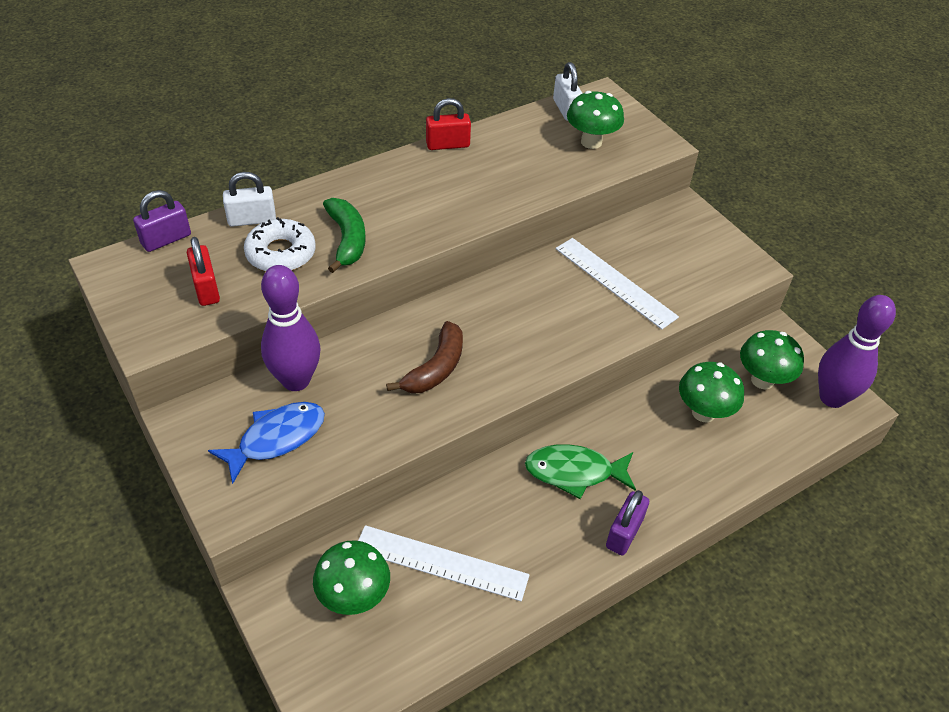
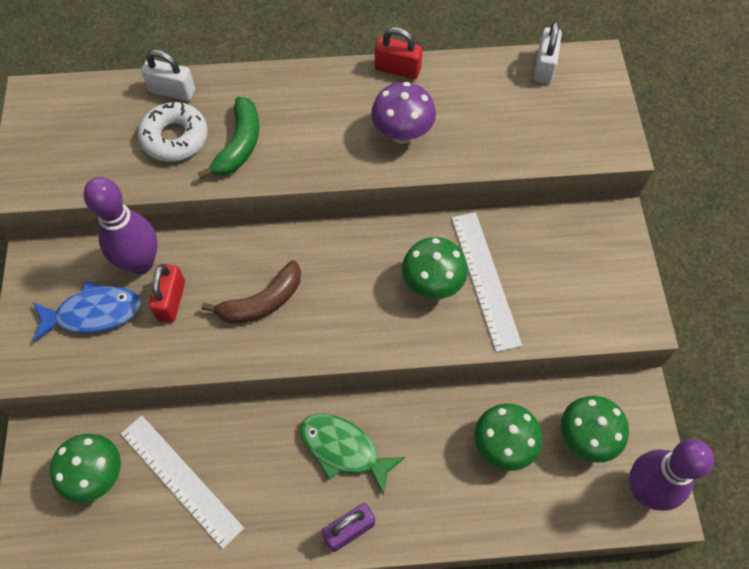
camera: 30 degrees right, 15 degrees up
purple padlock [133,190,191,252] -> none
red padlock [187,237,220,306] -> red padlock moved to [149,264,185,322]
green mushroom [567,91,624,149] -> green mushroom moved to [402,237,468,299]
none -> purple mushroom [371,82,436,144]

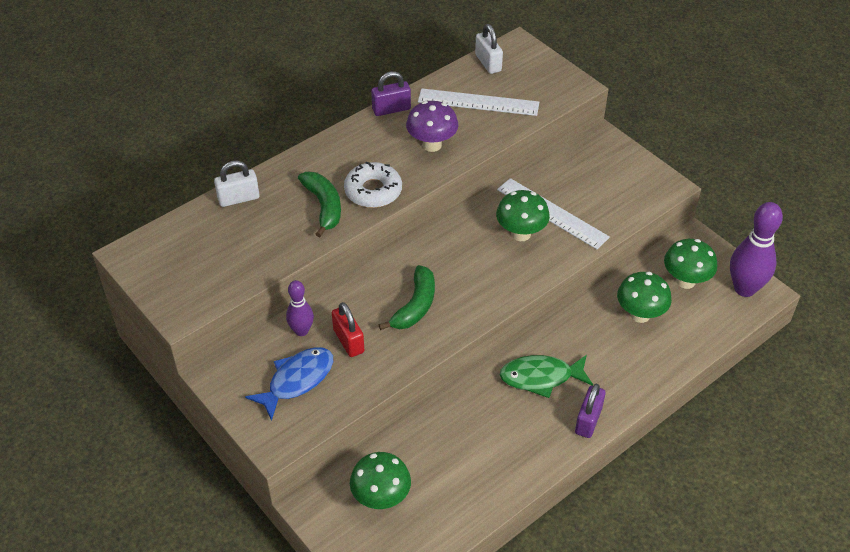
camera: 35 degrees left, 15 degrees down
purple bowling pin [84,177,158,274] -> purple bowling pin [286,280,314,336], size x0.58
white ruler [121,415,244,549] -> white ruler moved to [418,88,539,116]
white donut [138,102,208,162] -> white donut moved to [344,162,402,208]
brown banana [202,260,301,324] -> green banana [379,265,435,330]
red padlock [375,27,422,79] -> purple padlock [371,71,411,116]

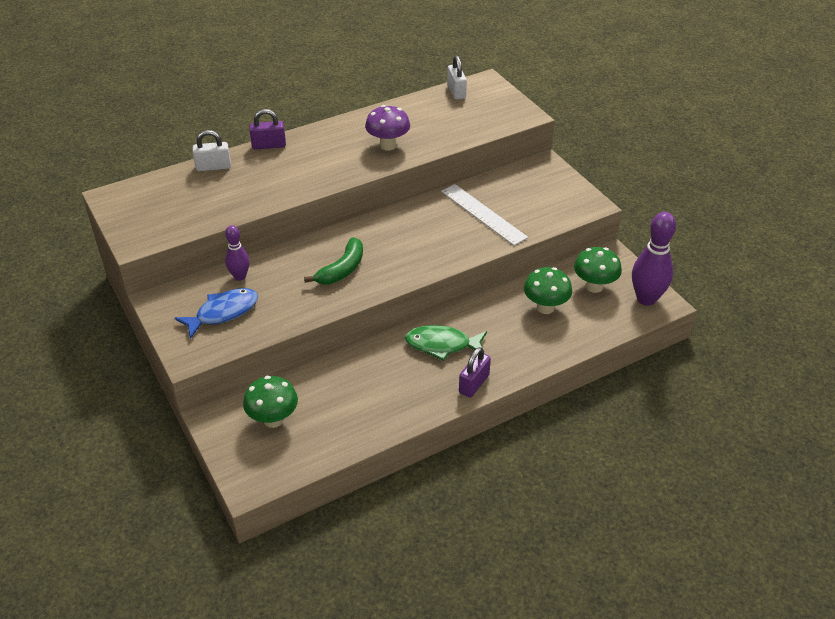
camera: 10 degrees right, 5 degrees down
green banana [298,172,341,237] -> none
red padlock [332,302,364,357] -> none
white donut [344,162,402,208] -> none
purple padlock [371,71,411,116] -> purple padlock moved to [249,109,286,149]
white ruler [418,88,539,116] -> none
green mushroom [496,190,550,241] -> none

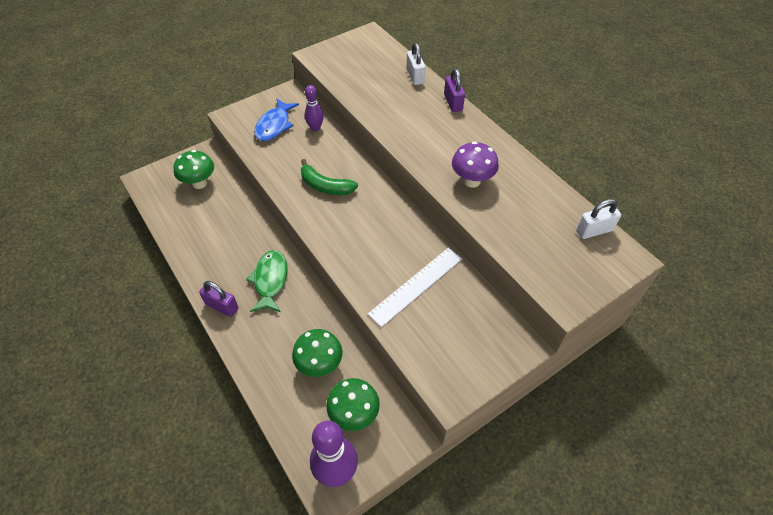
camera: 85 degrees right, 10 degrees up
blue fish [175,288,258,339] -> blue fish turned 60 degrees clockwise [254,98,299,141]

